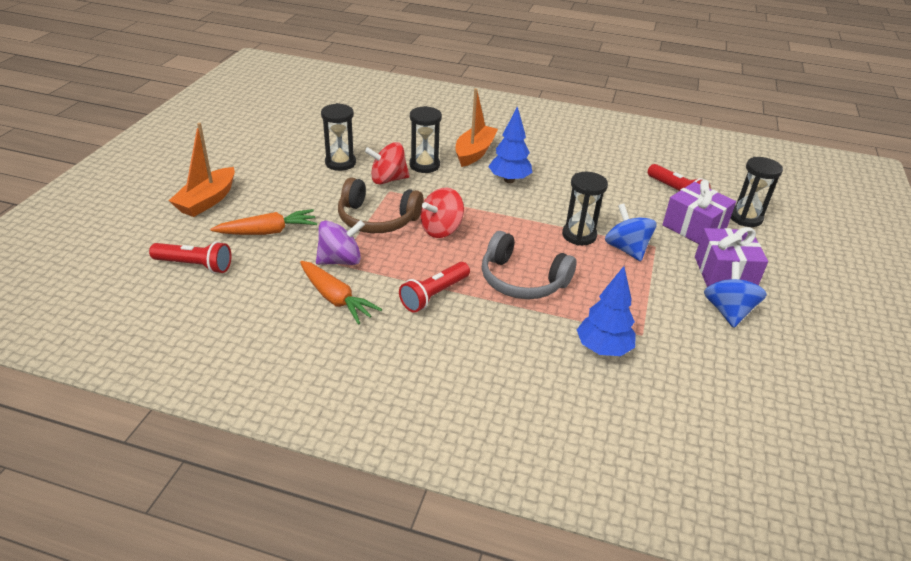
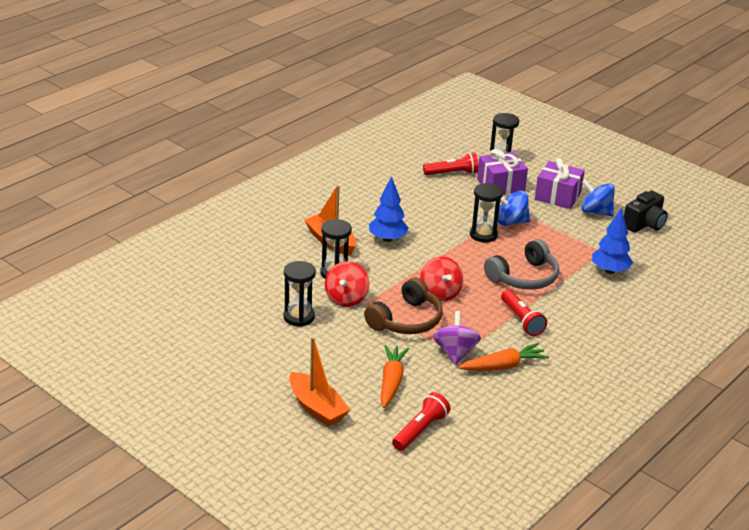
camera: 65 degrees left, 5 degrees down
none -> black camera [624,190,668,233]

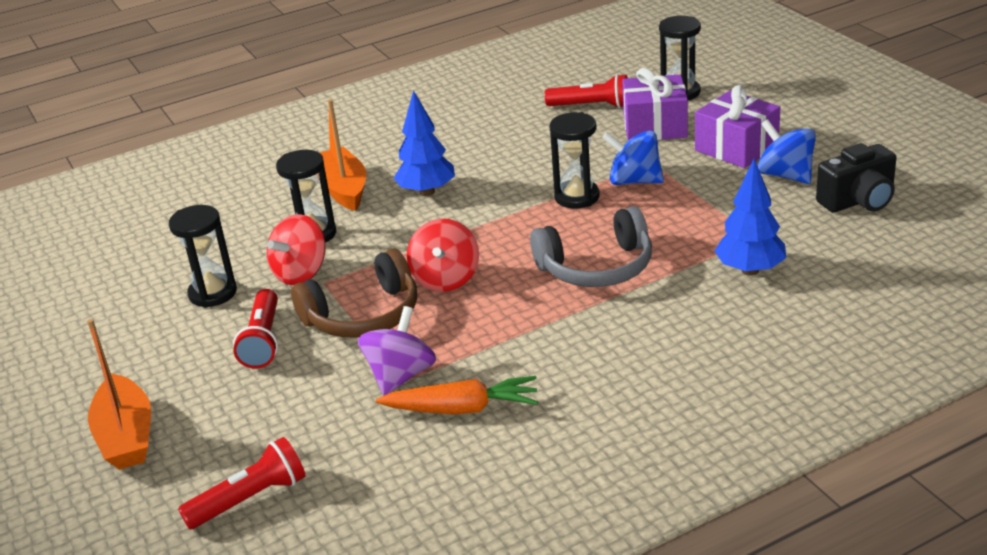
camera: 25 degrees right, 0 degrees up
orange carrot [380,345,409,408] -> none
red flashlight [501,290,547,336] -> red flashlight moved to [233,289,278,369]

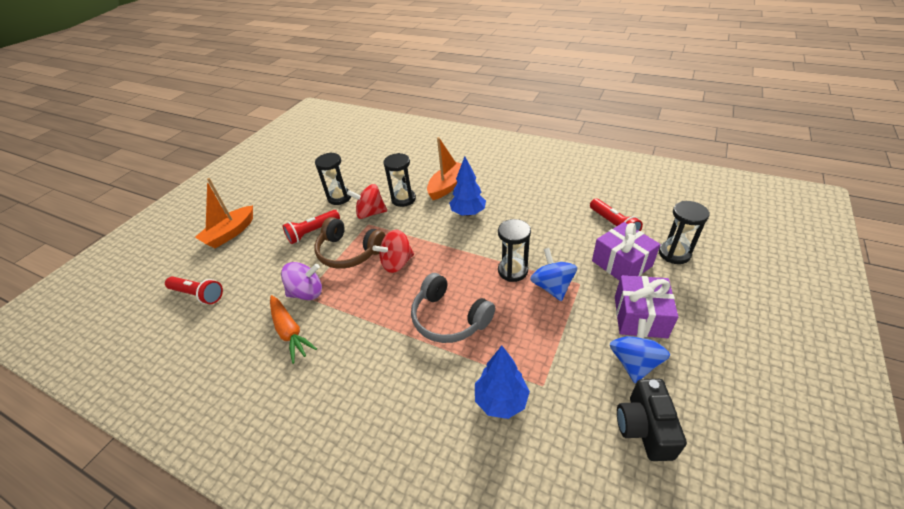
camera: 55 degrees right, 10 degrees up
black camera [816,143,896,212] -> black camera turned 60 degrees clockwise [617,379,687,461]

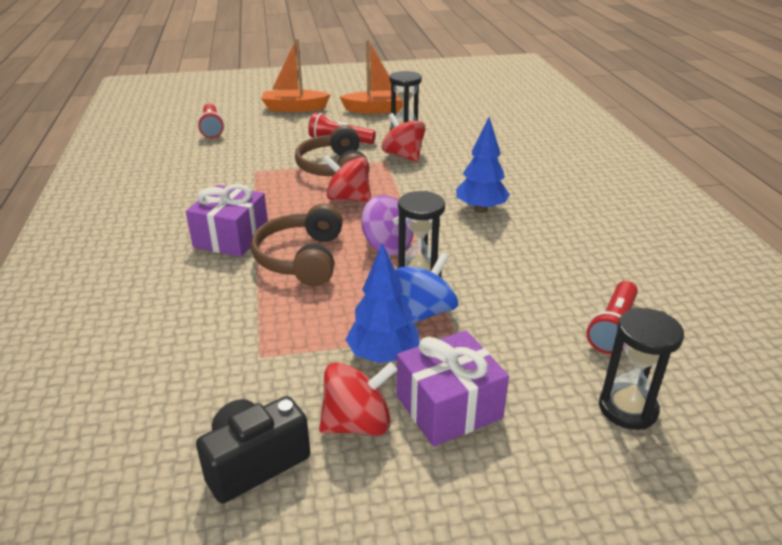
camera: 50 degrees right, 10 degrees down
orange carrot [270,295,317,364] -> none
purple spinning top [281,262,322,300] -> purple spinning top moved to [361,195,413,256]
black hourglass [383,153,416,207] -> none
grey headphones [411,273,495,343] -> brown headphones [251,204,343,286]
orange boat [427,137,461,200] -> orange boat moved to [340,40,403,114]
blue tree [475,346,530,419] -> blue tree moved to [345,243,420,363]
purple gift [592,222,660,280] -> purple gift moved to [186,184,268,257]
blue spinning top [610,318,670,383] -> red spinning top [319,362,397,436]

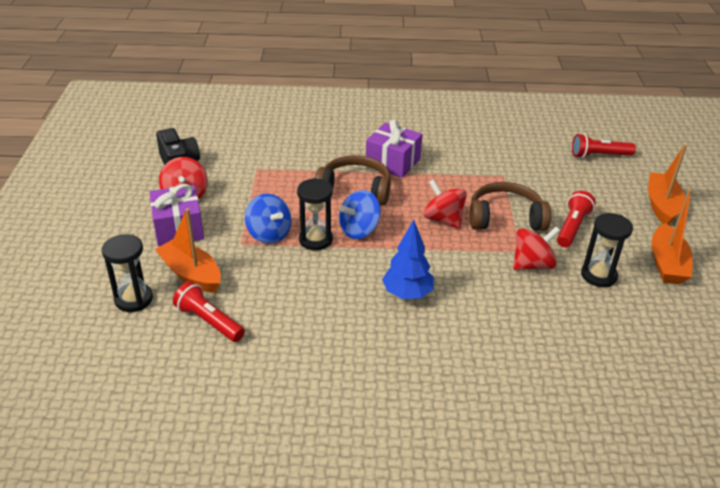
camera: 100 degrees right, 5 degrees up
red spinning top [322,155,371,202] -> red spinning top turned 75 degrees counterclockwise [423,179,467,229]
blue tree [345,243,420,363] -> none
purple spinning top [361,195,413,256] -> blue spinning top [339,190,381,239]
none -> orange boat [155,208,221,293]

